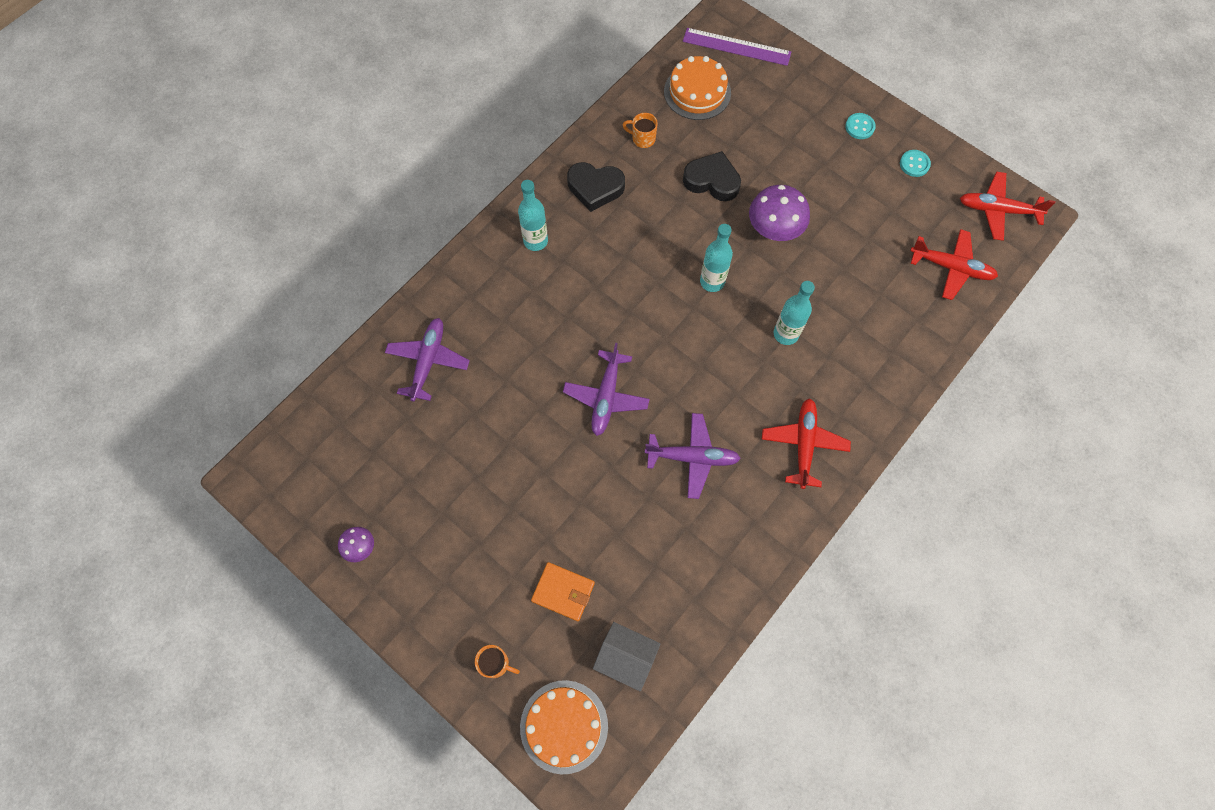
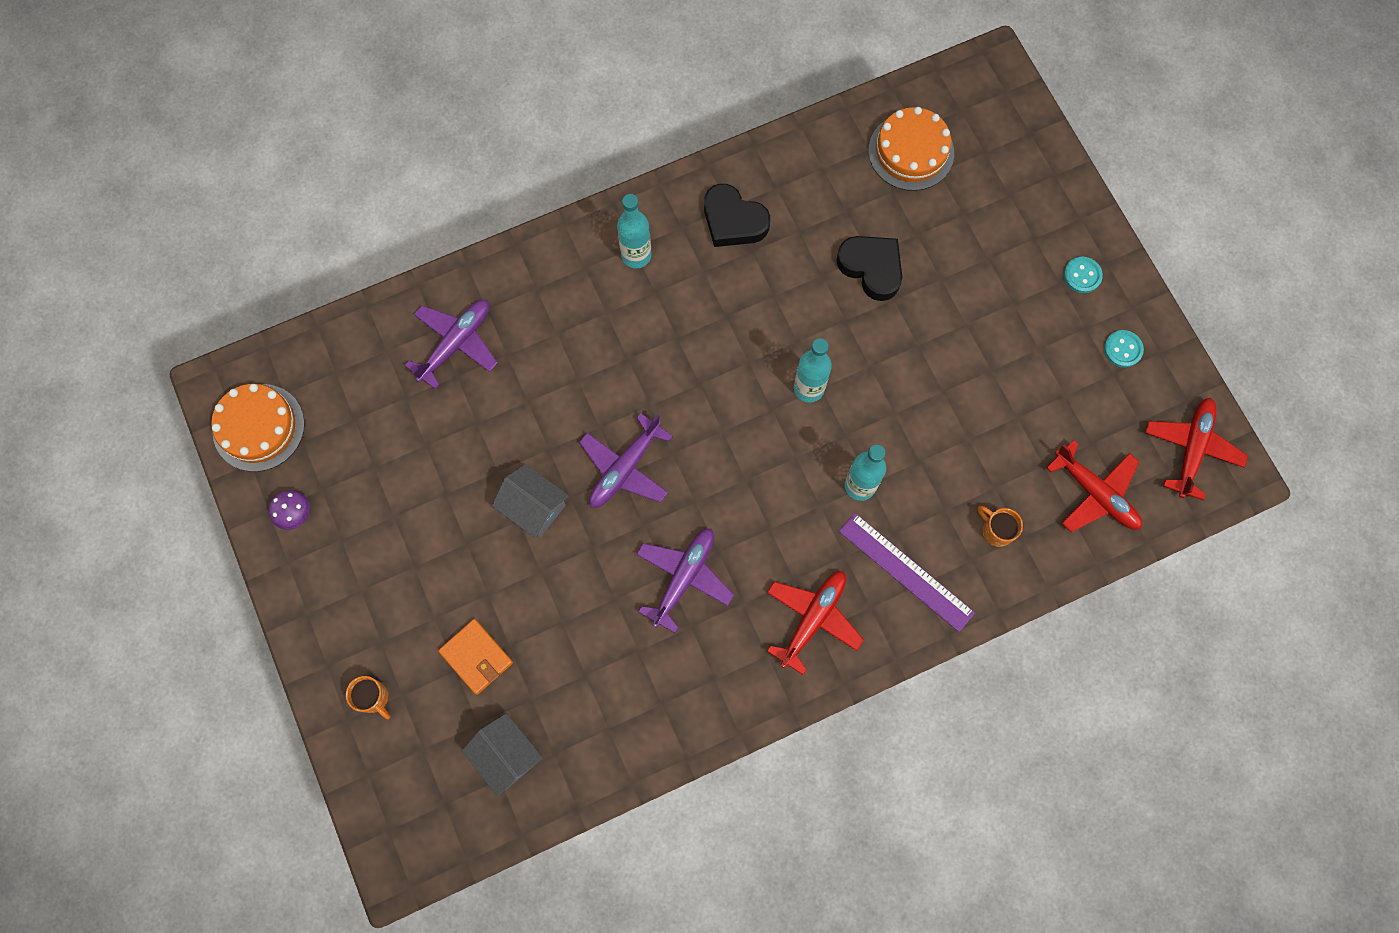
camera: 25 degrees right, 5 degrees up
orange cake [520,680,608,774] -> orange cake moved to [211,384,305,472]
orange mug [623,113,658,148] -> orange mug moved to [978,506,1023,547]
purple plane [645,413,741,499] -> purple plane turned 90 degrees counterclockwise [636,529,734,633]
purple ruler [683,28,791,66] -> purple ruler moved to [839,513,975,632]
purple mushroom [749,185,810,241] -> none
red plane [960,172,1056,241] -> red plane turned 75 degrees clockwise [1145,398,1248,500]
none -> grey house [492,464,569,538]

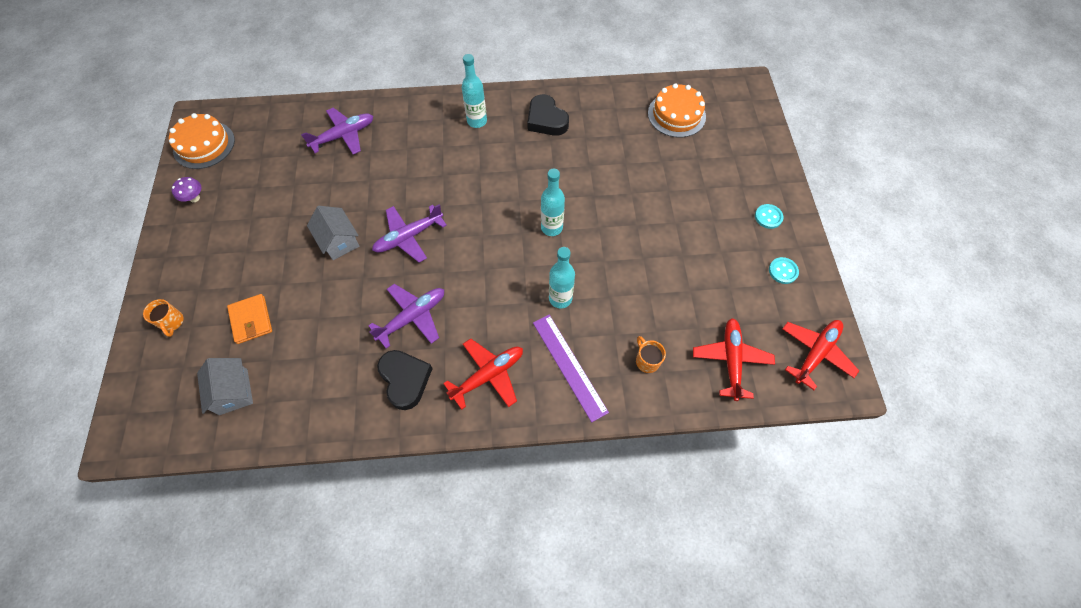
camera: 20 degrees right, 10 degrees down
black heart [836,236,902,301] -> black heart moved to [377,350,433,410]
red plane [1046,440,1142,532] -> red plane turned 150 degrees counterclockwise [693,318,775,401]

